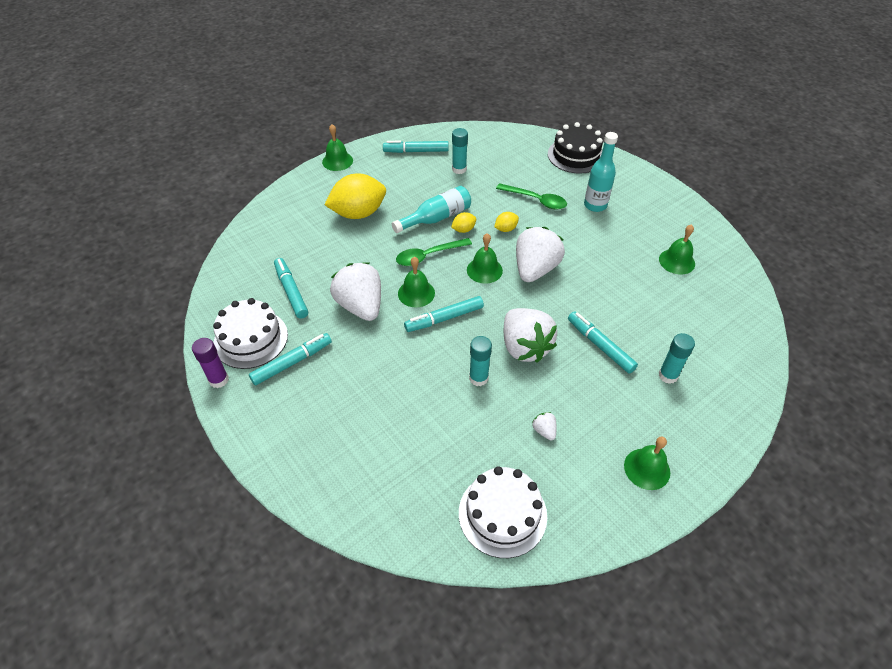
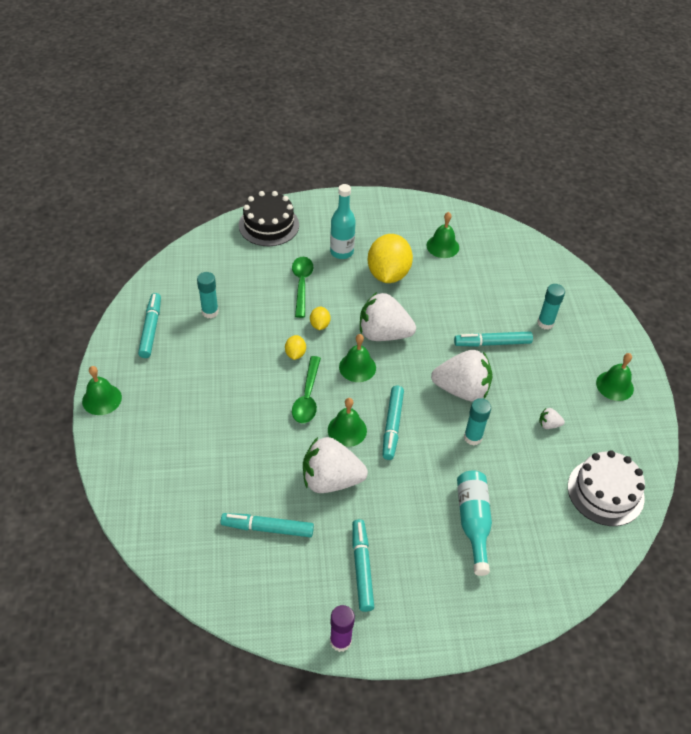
camera: 60 degrees left, 0 degrees up
white cake [213,298,288,369] -> none
yellow lemon [324,173,386,219] -> yellow lemon moved to [368,234,413,283]
turquoise marker [383,141,449,153] -> turquoise marker turned 150 degrees clockwise [138,293,161,358]
turquoise bottle [392,186,471,233] -> turquoise bottle moved to [457,471,492,576]
green spoon [496,183,567,210] -> green spoon turned 60 degrees counterclockwise [292,257,314,318]
white strawberry [516,227,565,282] -> white strawberry turned 45 degrees counterclockwise [360,292,416,341]

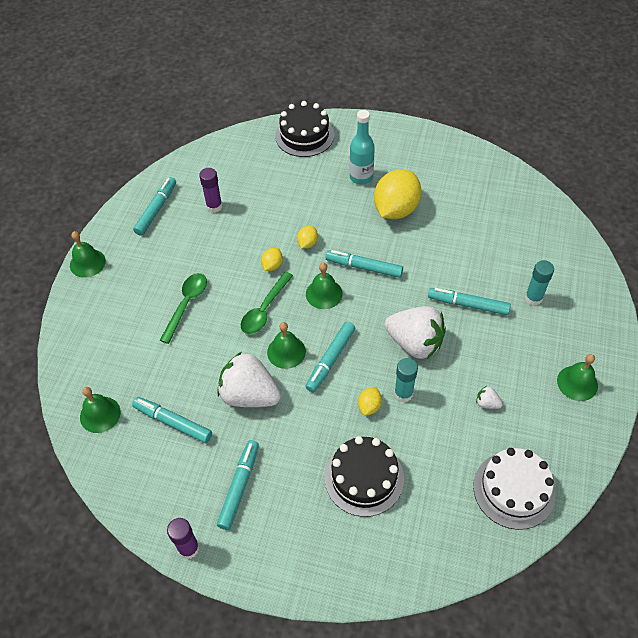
camera: 25 degrees right, 5 degrees up
turquoise glue stick [197,272,219,318] -> purple glue stick [199,168,222,213]
green spoon [292,257,314,318] -> green spoon moved to [160,273,207,344]
white strawberry [360,292,416,341] -> turquoise marker [325,250,403,278]
green bell [426,212,459,258] -> green bell moved to [80,387,121,433]
turquoise bottle [457,471,492,576] -> black cake [324,436,404,517]
none -> yellow lemon [358,387,382,416]

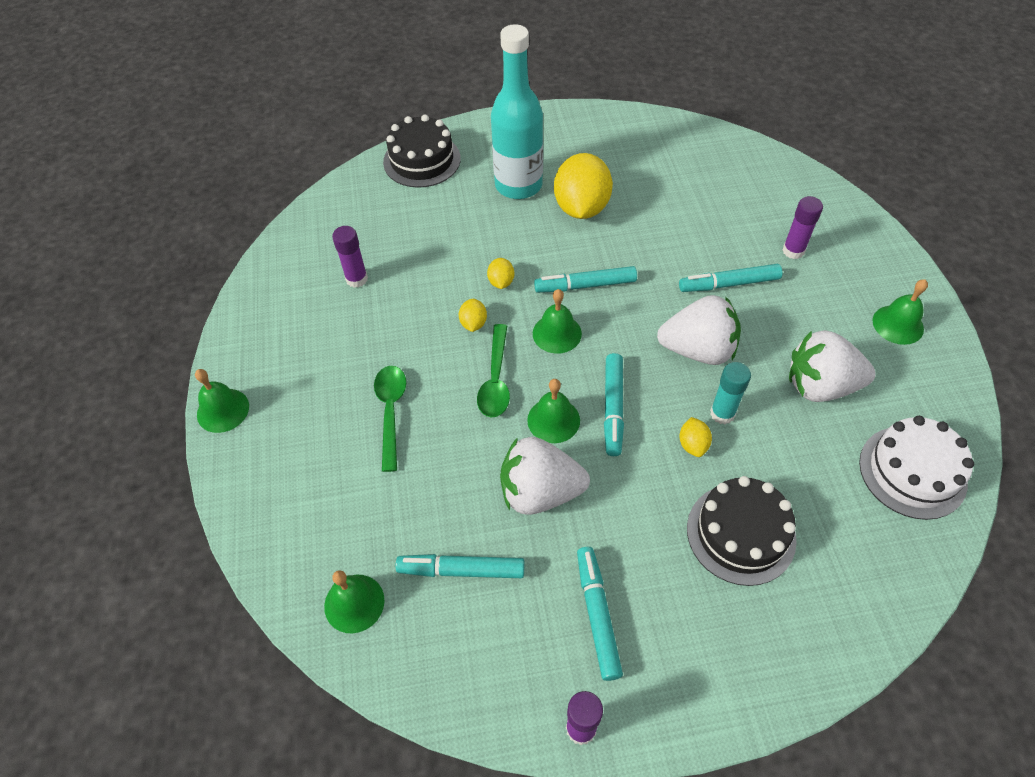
camera: 25 degrees left, 0 degrees up
turquoise marker [133,177,176,236] -> none
turquoise bottle [349,110,375,185] -> turquoise bottle [491,24,543,199], size x1.57
white strawberry [476,386,503,409] -> white strawberry [789,330,876,402], size x2.43
turquoise glue stick [525,260,554,306] -> purple glue stick [783,196,823,259]

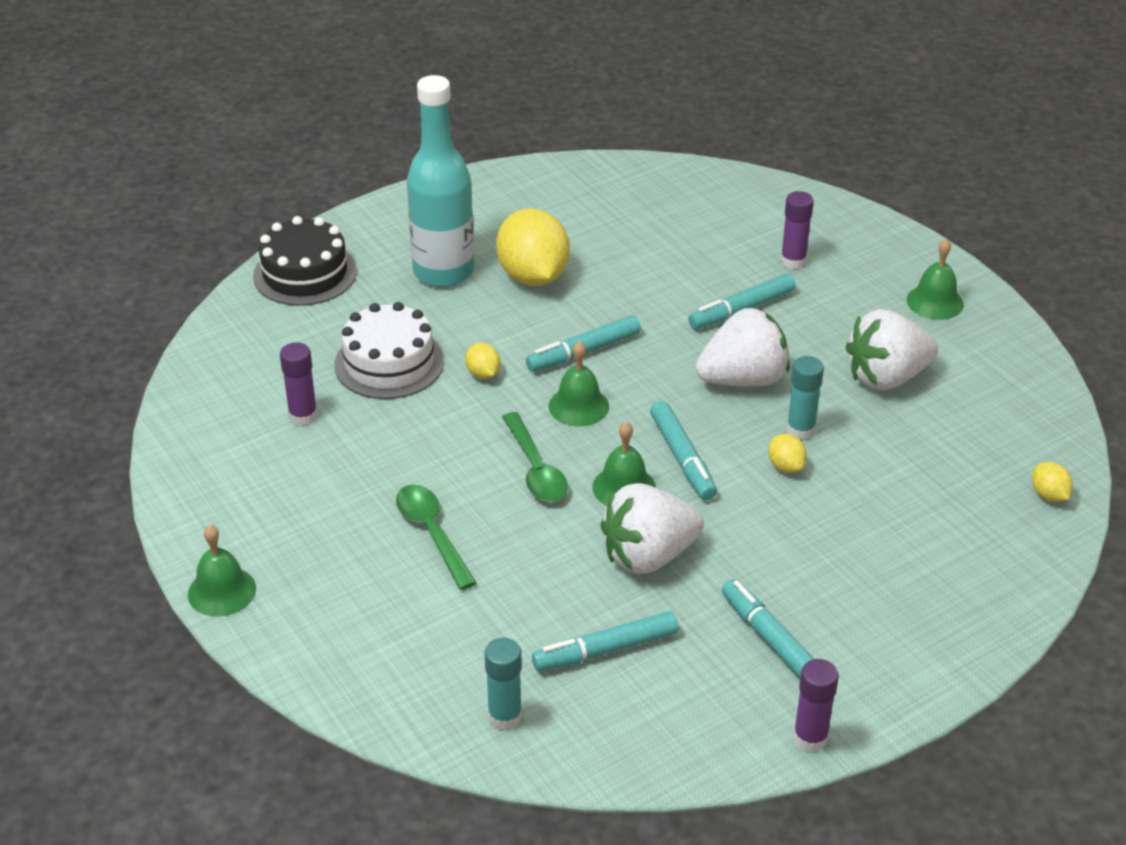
camera: 25 degrees left, 15 degrees down
green bell [324,570,385,633] -> turquoise glue stick [485,638,522,731]
yellow lemon [459,299,487,332] -> yellow lemon moved to [1032,462,1073,502]
black cake [687,476,797,586] -> none
white cake [859,416,974,520] -> white cake moved to [334,302,444,399]

